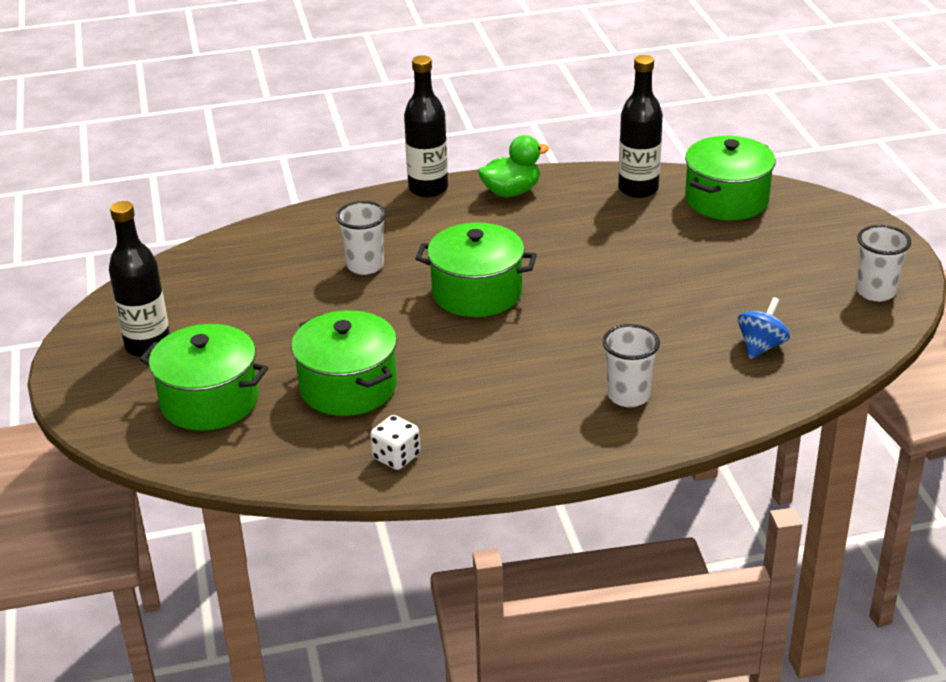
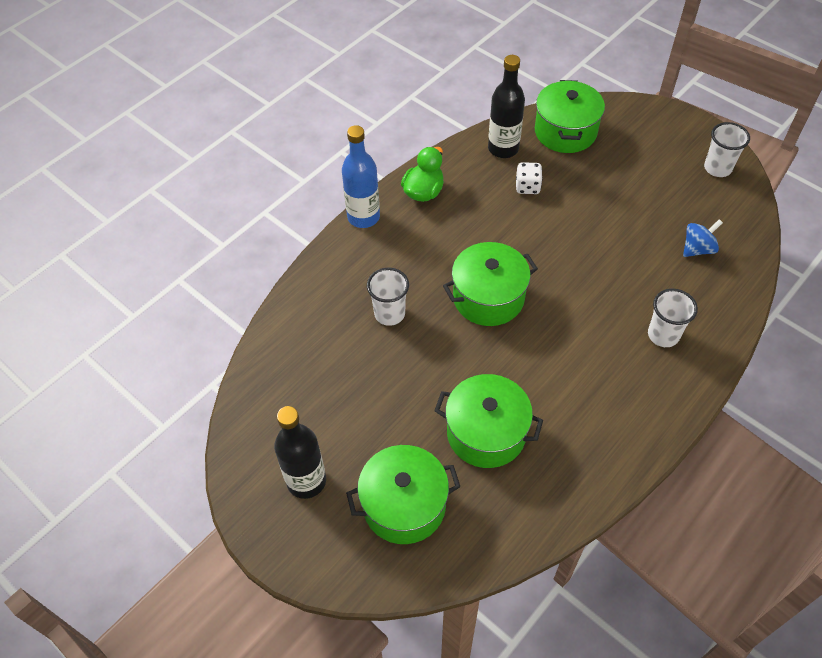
camera: 35 degrees left, 20 degrees up
white dice [370,415,420,470] -> white dice moved to [516,162,543,194]
black bottle [404,55,448,197] -> blue bottle [342,125,380,228]
blue spinning top [738,297,790,359] -> blue spinning top turned 60 degrees clockwise [683,219,723,257]

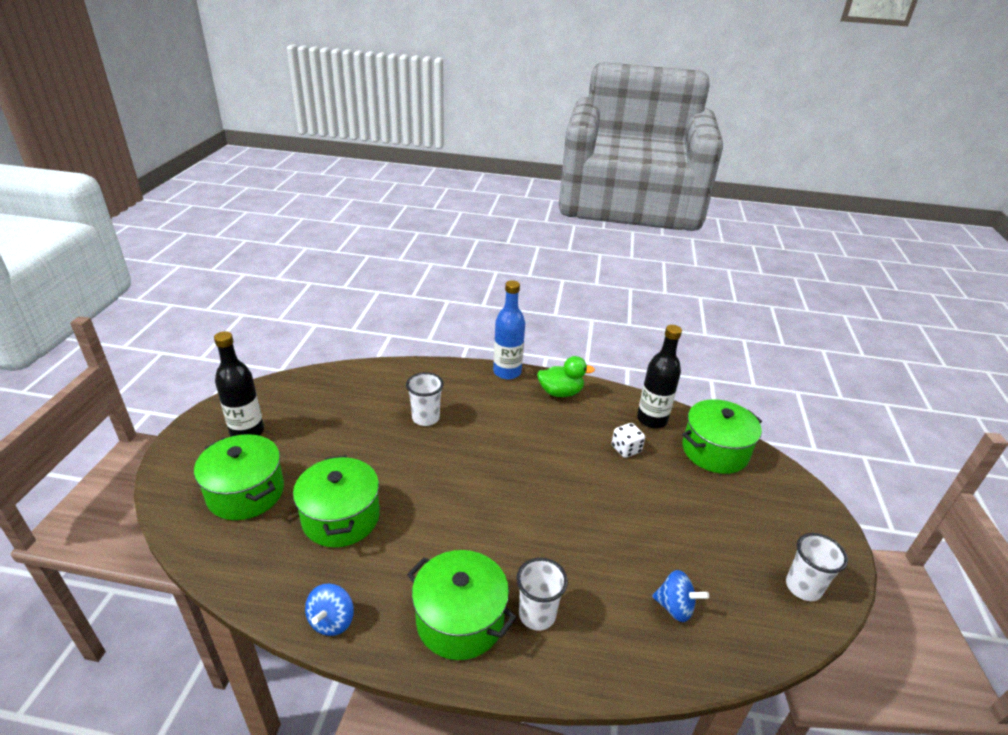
camera: 55 degrees right, 20 degrees down
green pot [443,242,538,326] -> green pot moved to [407,550,517,660]
none -> blue spinning top [305,584,354,636]

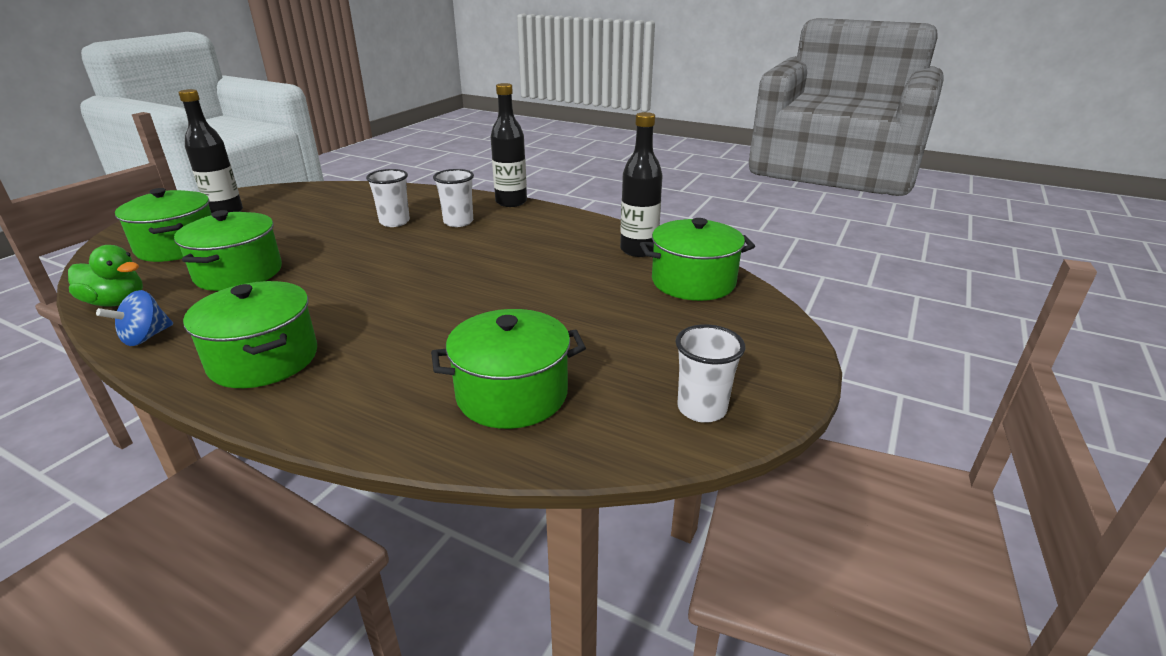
camera: 20 degrees right, 5 degrees down
blue bottle [493,280,525,379] -> black bottle [491,83,527,207]
white cup [516,558,568,631] -> white cup moved to [433,169,474,227]
green duck [537,356,595,397] -> green duck moved to [68,245,143,307]
white dice [612,423,645,458] -> none
blue spinning top [652,570,709,622] -> green pot [431,309,586,429]

